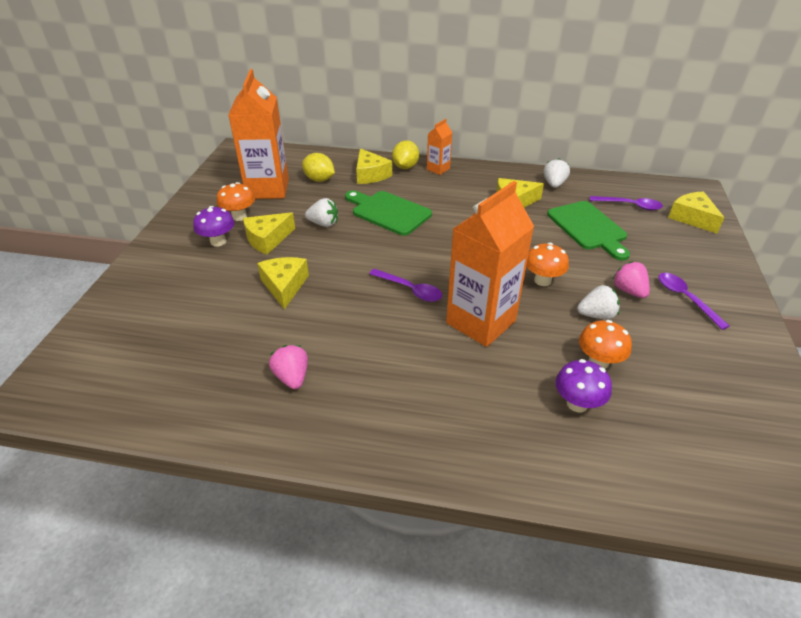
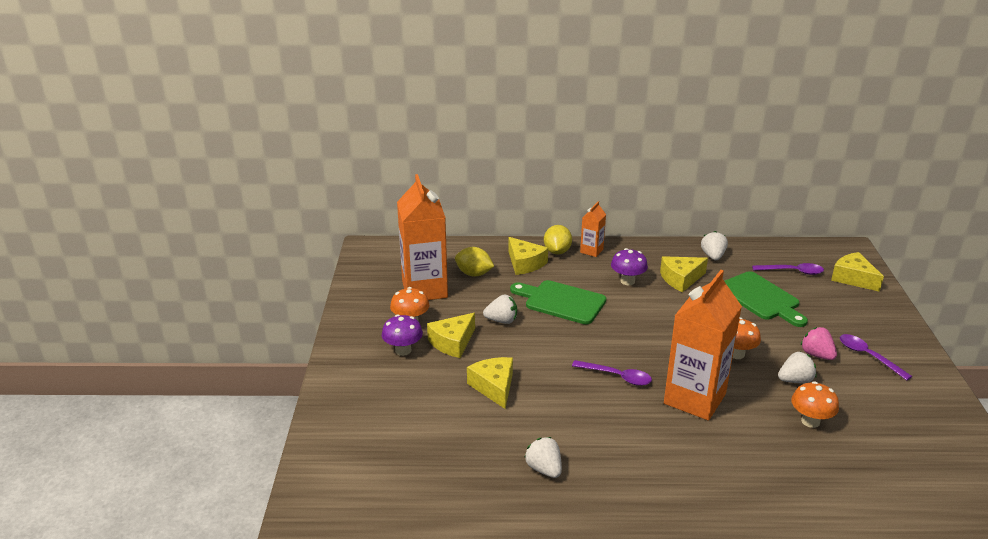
camera: 10 degrees left, 10 degrees down
pink strawberry [269,345,308,389] -> white strawberry [524,437,562,478]
purple mushroom [555,359,612,412] -> purple mushroom moved to [611,248,648,285]

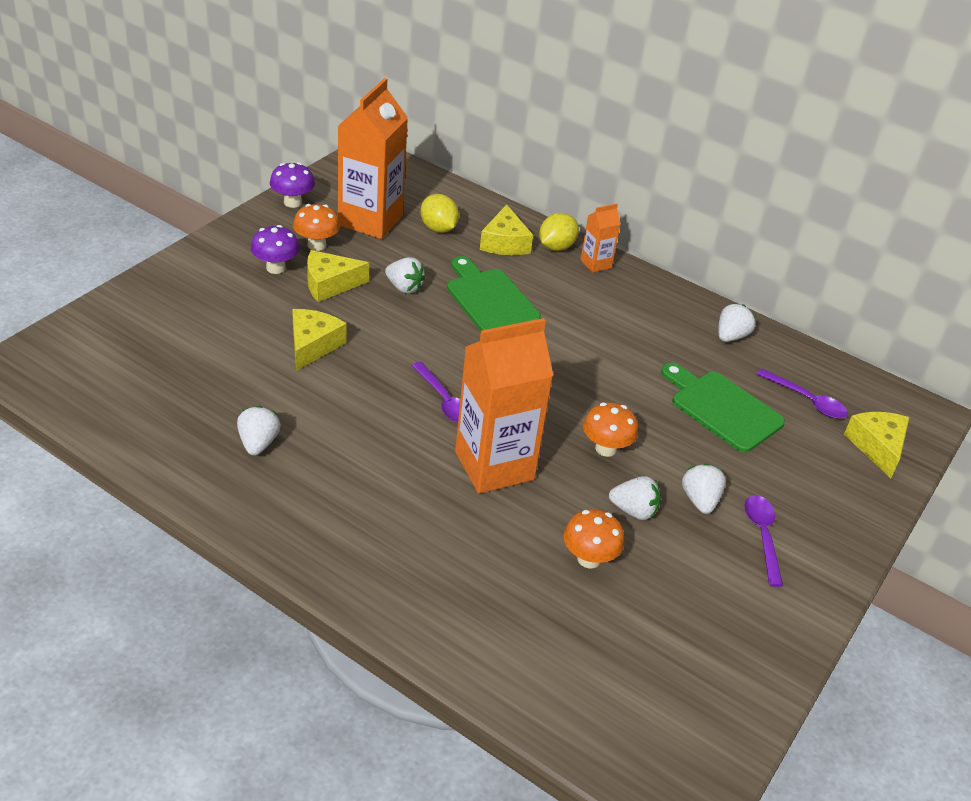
camera: 30 degrees right, 10 degrees up
purple mushroom [611,248,648,285] -> purple mushroom moved to [270,162,315,208]
yellow cheese [660,256,708,292] -> none
green cutting board [724,271,808,327] -> green cutting board turned 135 degrees clockwise [661,363,785,452]
pink strawberry [800,327,837,360] -> white strawberry [682,464,726,514]

